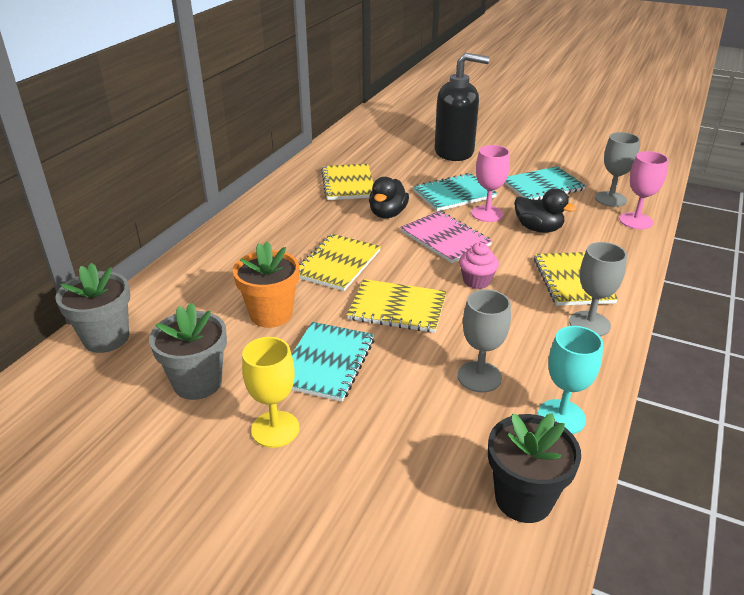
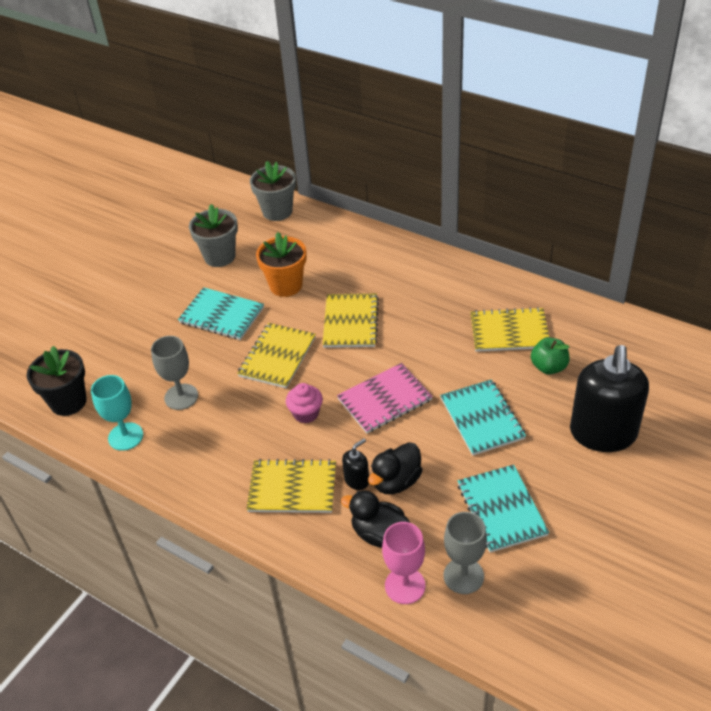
camera: 100 degrees right, 10 degrees up
yellow goblet [242,337,299,448] -> none
yellow notebook [299,234,381,291] -> yellow notebook turned 60 degrees clockwise [323,293,379,348]
black duck [369,177,409,218] -> black duck moved to [341,490,410,548]
pink goblet [472,145,510,222] -> none
grey goblet [569,242,627,336] -> none
none -> black soap dispenser [342,439,369,490]
none -> green apple [531,337,570,374]

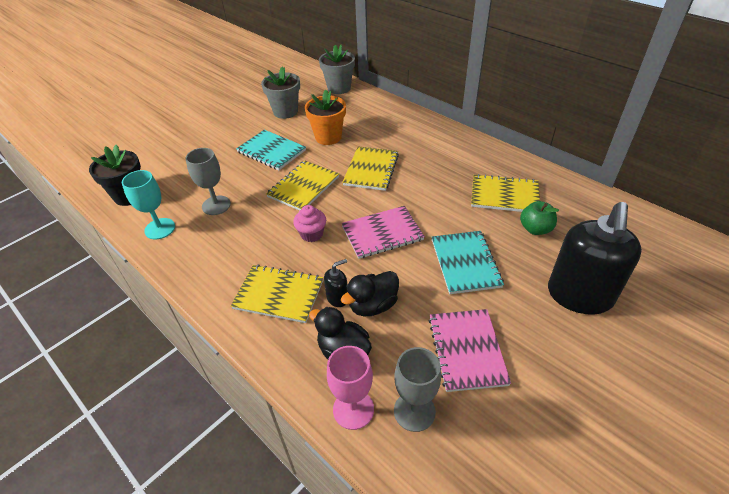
camera: 10 degrees right, 0 degrees up
turquoise notebook [458,465,549,553] -> pink notebook [429,309,511,392]

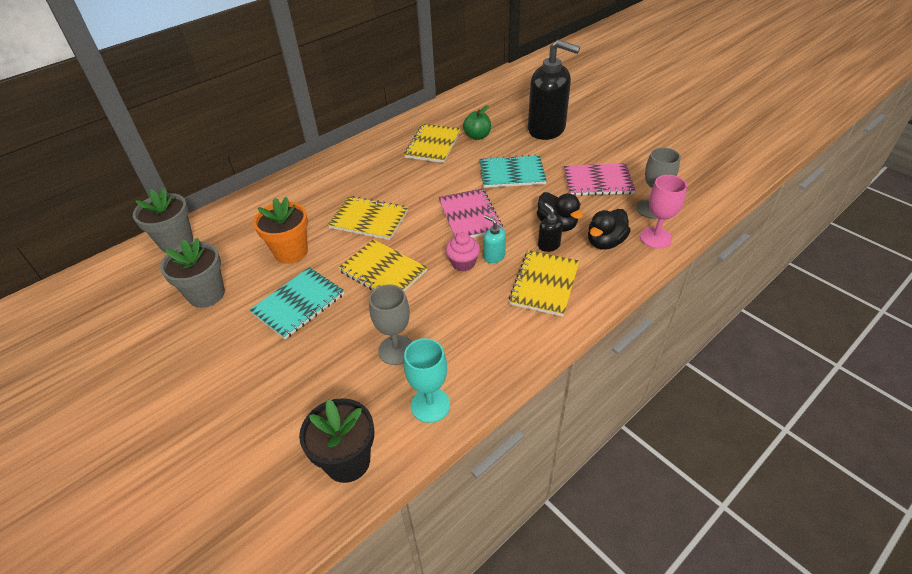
camera: 85 degrees left, 0 degrees up
none -> turquoise soap dispenser [484,215,506,263]

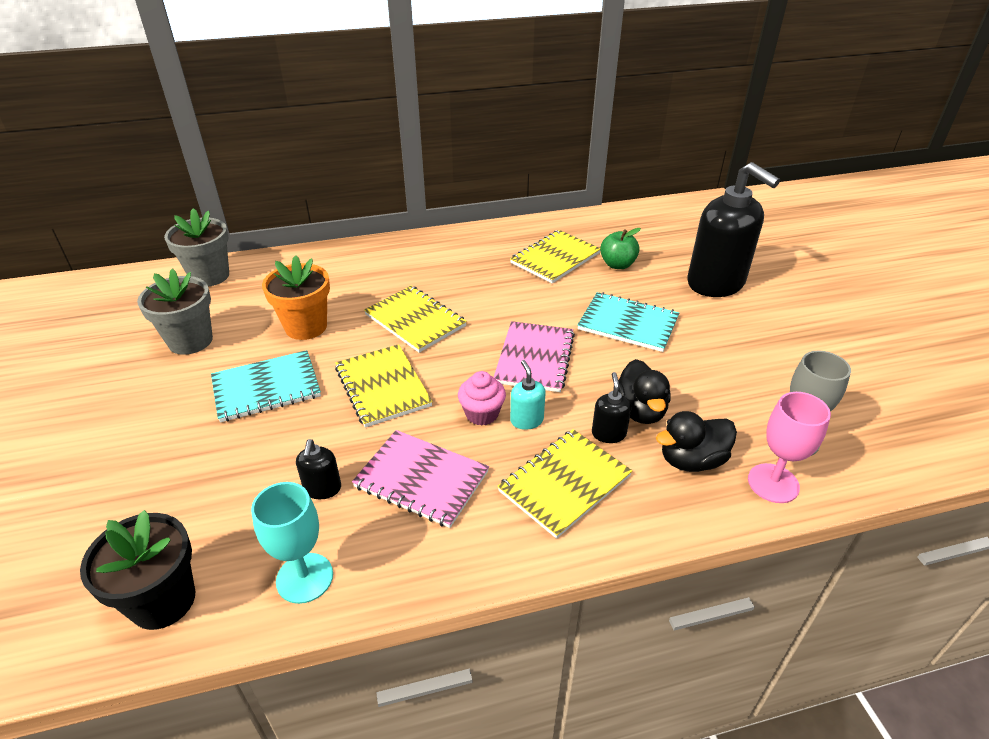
camera: 25 degrees right, 5 degrees down
grey goblet [369,284,413,365] -> black soap dispenser [296,439,341,499]
pink notebook [564,164,636,196] -> pink notebook moved to [352,430,489,528]

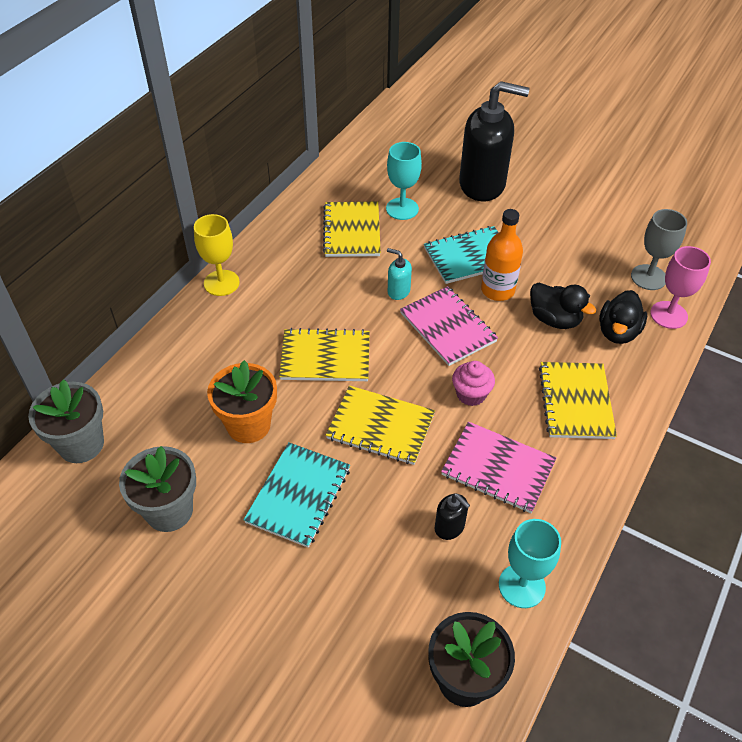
camera: 45 degrees left, 10 degrees up
pink notebook [352,430,489,528] -> pink notebook turned 45 degrees clockwise [441,422,556,513]
turquoise soap dispenser [510,360,546,430] -> turquoise soap dispenser moved to [387,248,412,300]
black soap dispenser [592,372,631,443] -> none
green apple [600,228,641,269] -> turquoise goblet [386,142,422,220]
none -> yellow goblet [194,214,240,296]
none -> orange bottle [481,209,523,301]

